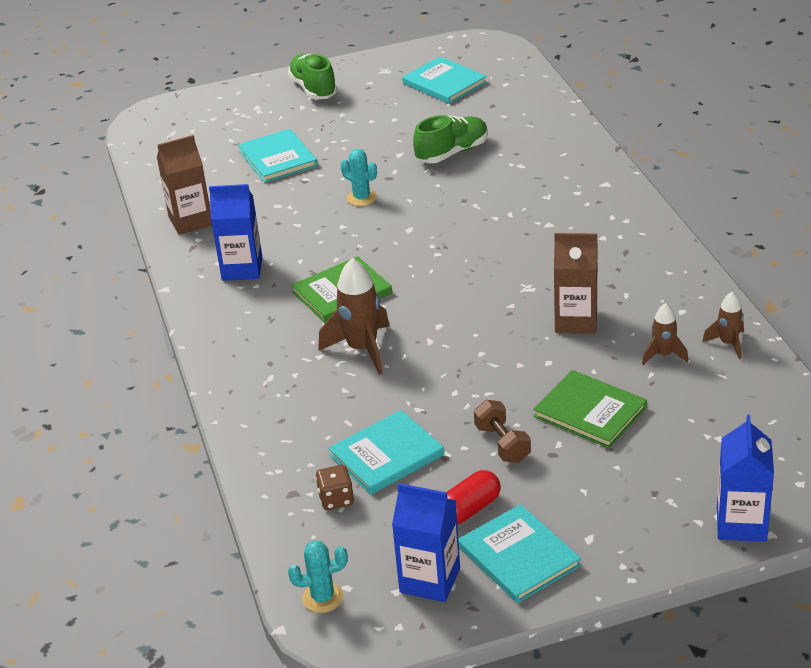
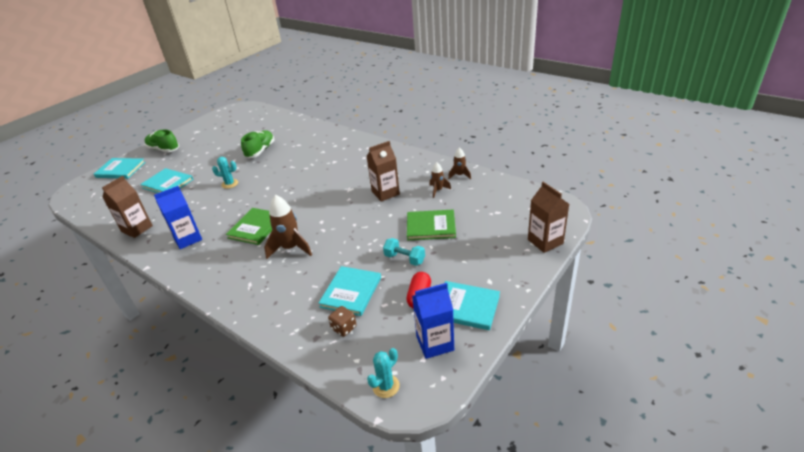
camera: 35 degrees left, 0 degrees up
turquoise book [402,56,487,104] -> turquoise book moved to [94,158,145,179]
brown dumbbell [474,400,531,463] -> turquoise dumbbell [383,238,425,266]
blue carton [717,415,774,542] -> brown carton [528,182,569,253]

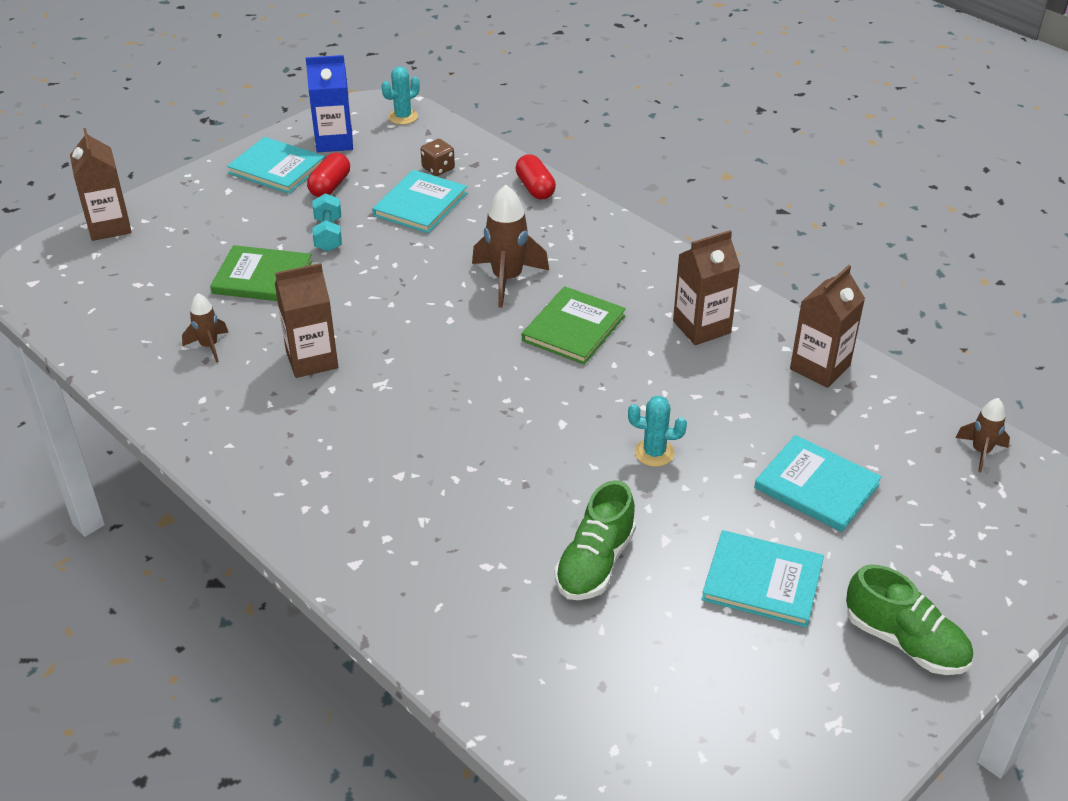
camera: 175 degrees left, 5 degrees up
turquoise book [94,158,145,179] -> turquoise book moved to [702,530,824,628]
blue carton [154,186,202,249] -> brown carton [673,230,740,345]
turquoise dumbbell [383,238,425,266] -> turquoise dumbbell turned 45 degrees clockwise [312,193,342,252]
brown rocket [448,147,471,179] -> brown rocket moved to [956,398,1010,472]
none -> red capsule [516,154,556,200]

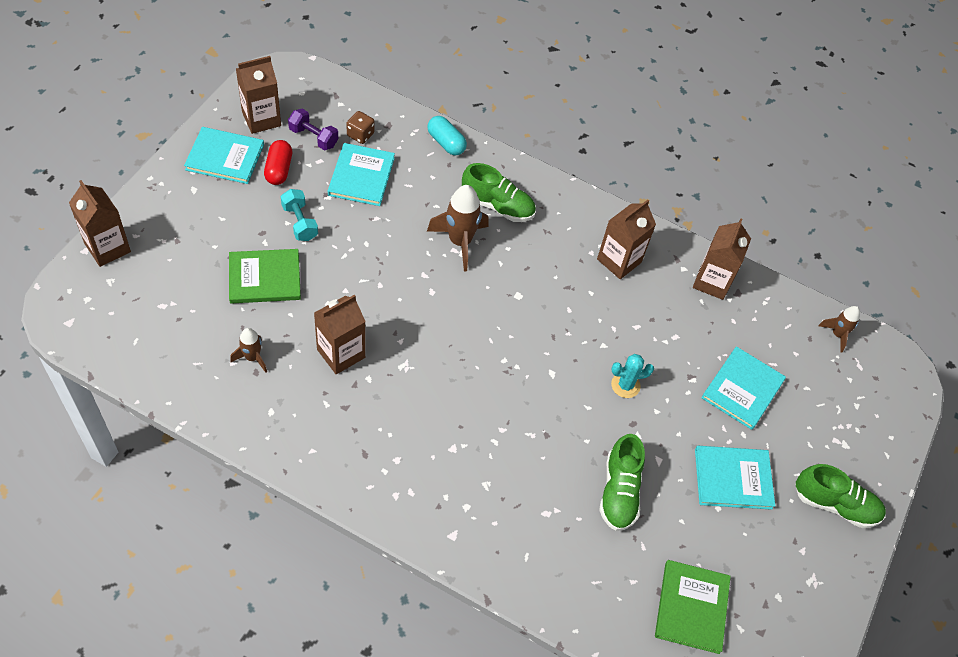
camera: 25 degrees left, 15 degrees up
blue carton [306,55,353,152] -> brown carton [236,56,281,134]
turquoise cactus [382,67,420,125] -> none
red capsule [516,154,556,200] -> turquoise capsule [427,116,467,156]
green book [522,286,626,365] -> green book moved to [655,560,731,654]
turquoise book [754,435,882,532] -> turquoise book turned 75 degrees counterclockwise [701,346,786,430]
none -> purple dumbbell [288,108,338,150]
none -> green shoe [462,163,536,222]

